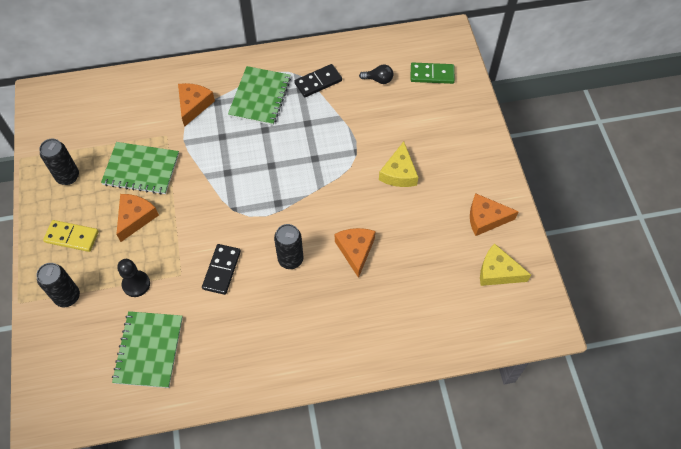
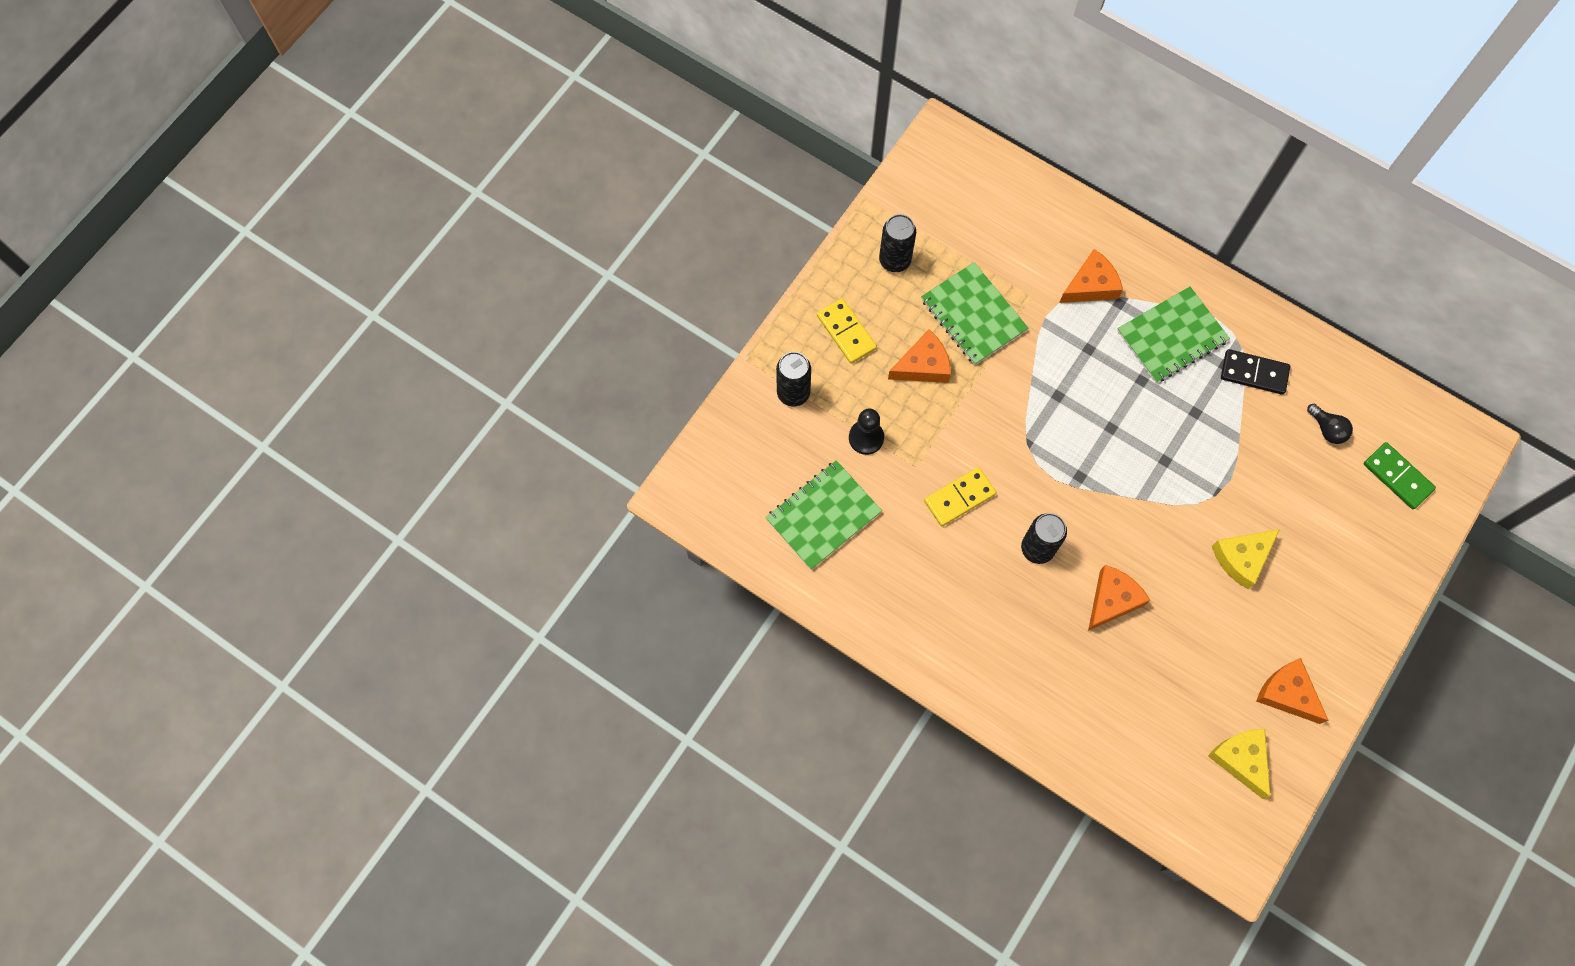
camera: 45 degrees right, 10 degrees up
black domino [202,244,241,295] -> yellow domino [924,467,996,526]

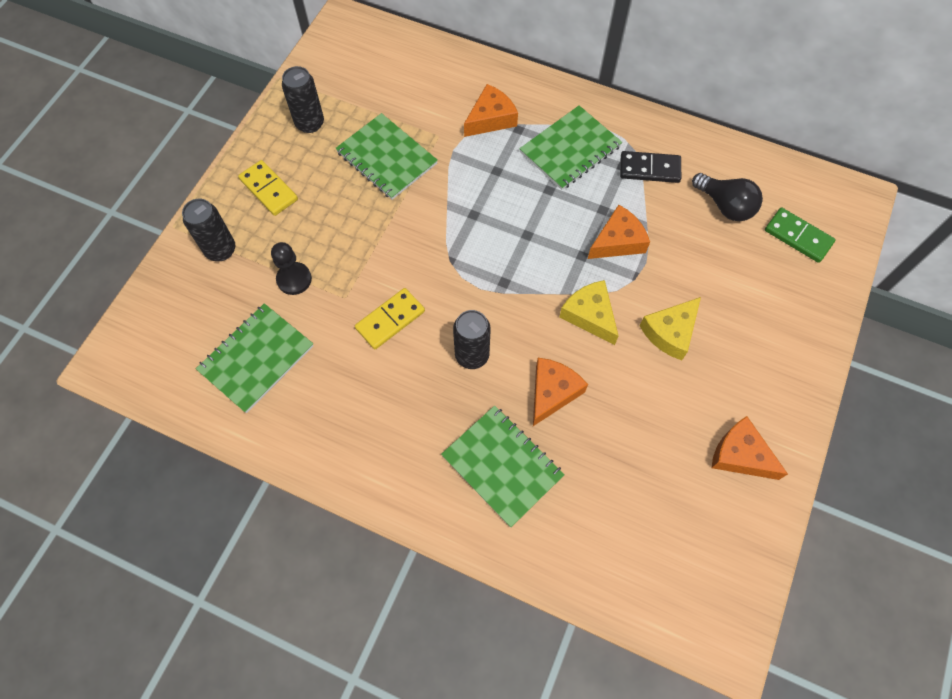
camera: 10 degrees left, 5 degrees down
orange cheese [888,329,951,383] -> orange cheese moved to [588,205,650,259]
yellow cheese [1208,729,1271,799] -> yellow cheese moved to [559,280,619,345]
black light bulb [1307,404,1353,444] -> black light bulb [692,173,763,221], size x1.53
none -> green notebook [441,406,565,527]

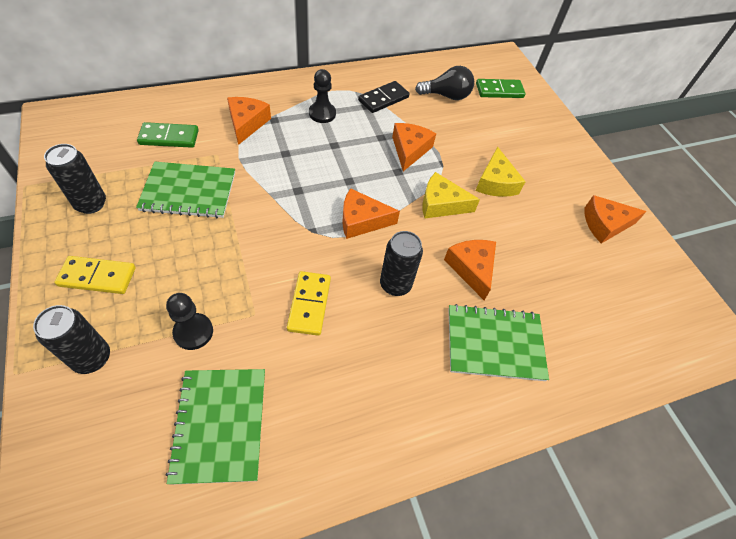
camera: 50 degrees left, 10 degrees down
green notebook [519,105,622,190] -> black pawn [309,69,336,123]
none -> green domino [137,122,199,148]
none -> orange cheese [342,188,400,239]

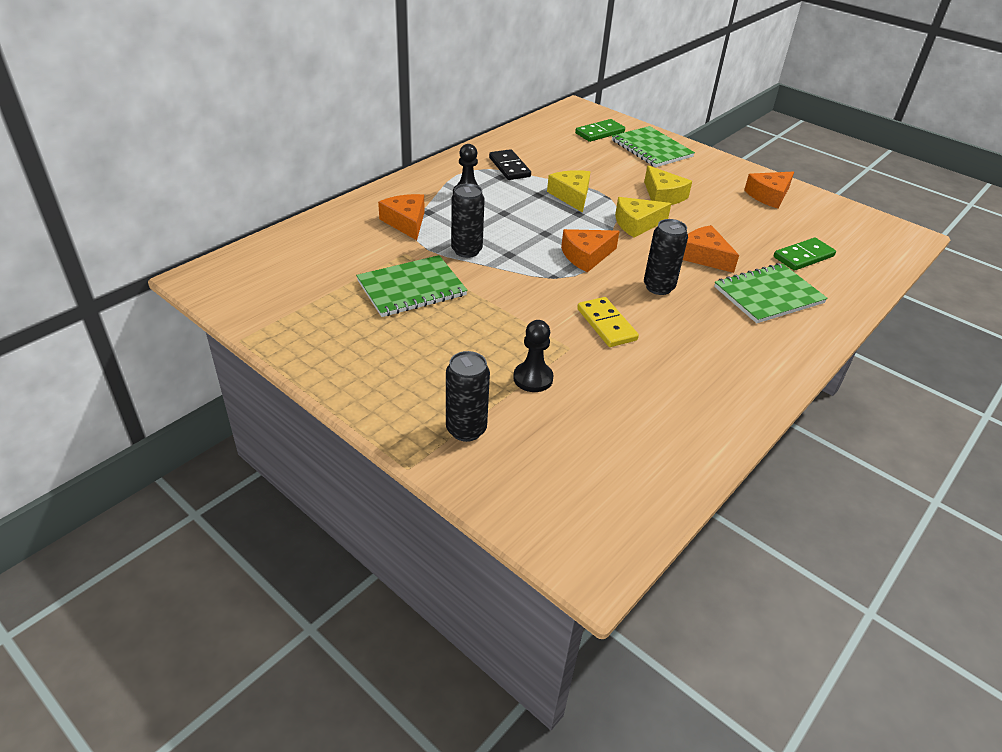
camera: 25 degrees left, 15 degrees down
black can [44,144,106,214] -> black can moved to [451,183,485,258]
yellow domino [54,256,136,294] -> none
green domino [137,122,199,148] -> green domino moved to [774,238,836,271]
green notebook [166,369,265,485] -> green notebook moved to [612,126,695,167]
black domino [358,81,410,113] -> black domino turned 45 degrees counterclockwise [489,149,531,180]
orange cheese [392,123,436,171] -> yellow cheese [547,170,590,213]
black light bulb [415,66,474,100] -> none

